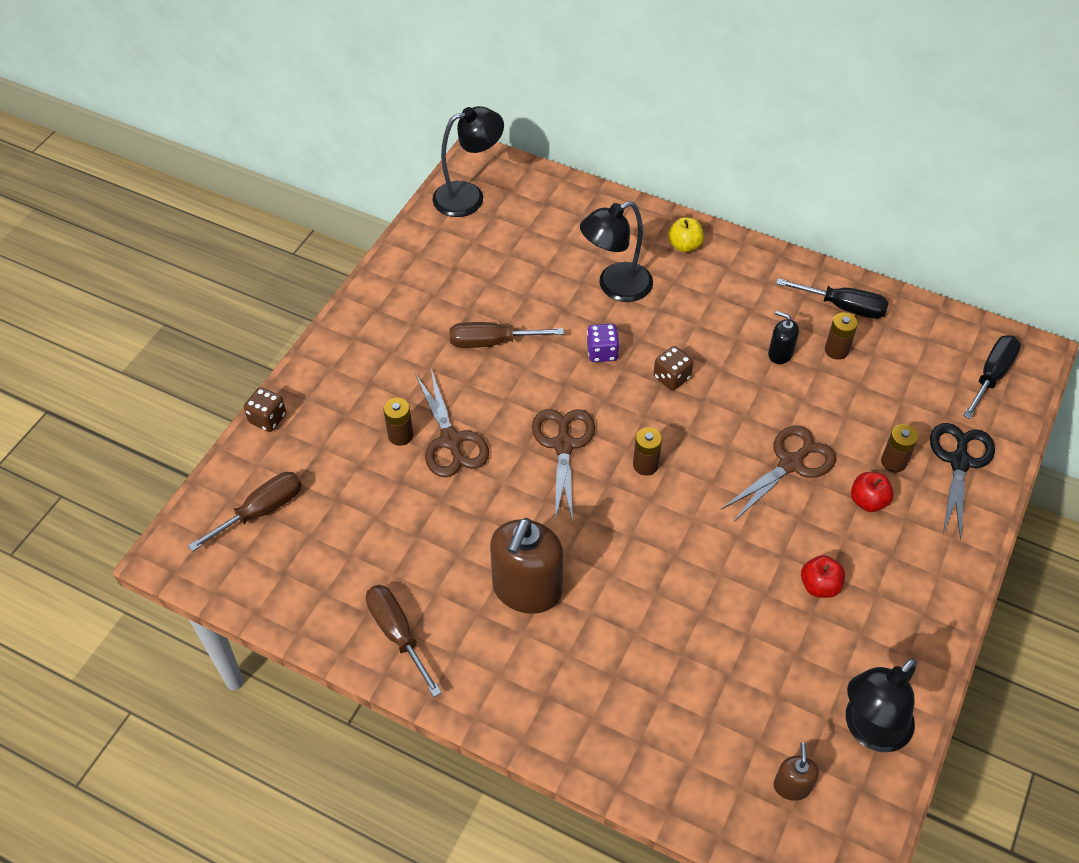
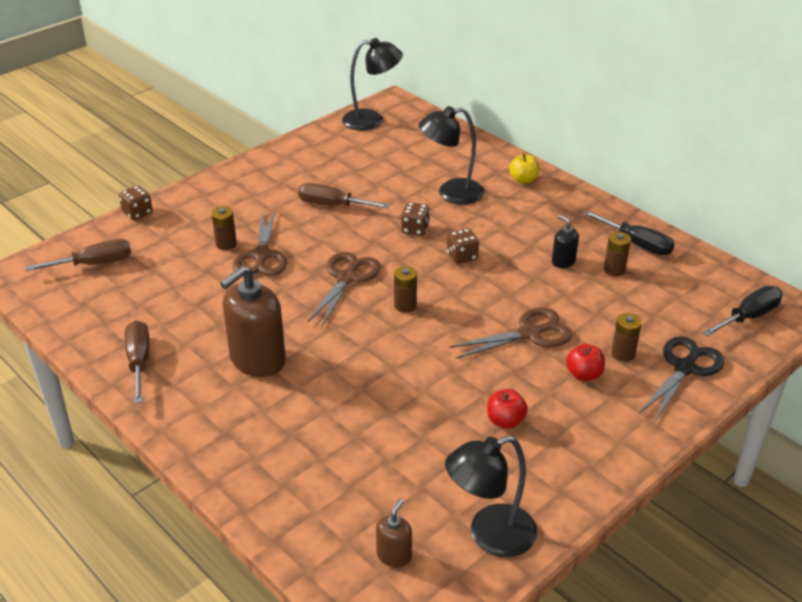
camera: 20 degrees right, 15 degrees down
purple dice [587,324,620,362] -> brown dice [401,202,430,236]

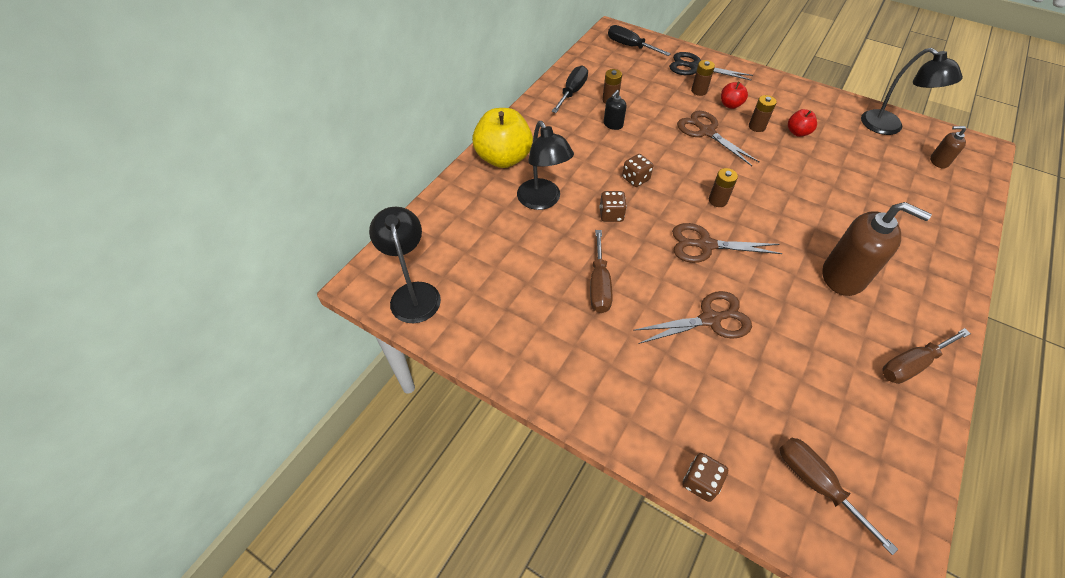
camera: 105 degrees left, 15 degrees up
brown battery [211,206,237,250] -> brown battery moved to [749,95,777,132]
yellow apple [509,154,540,184] -> yellow apple [472,108,533,168], size x2.09

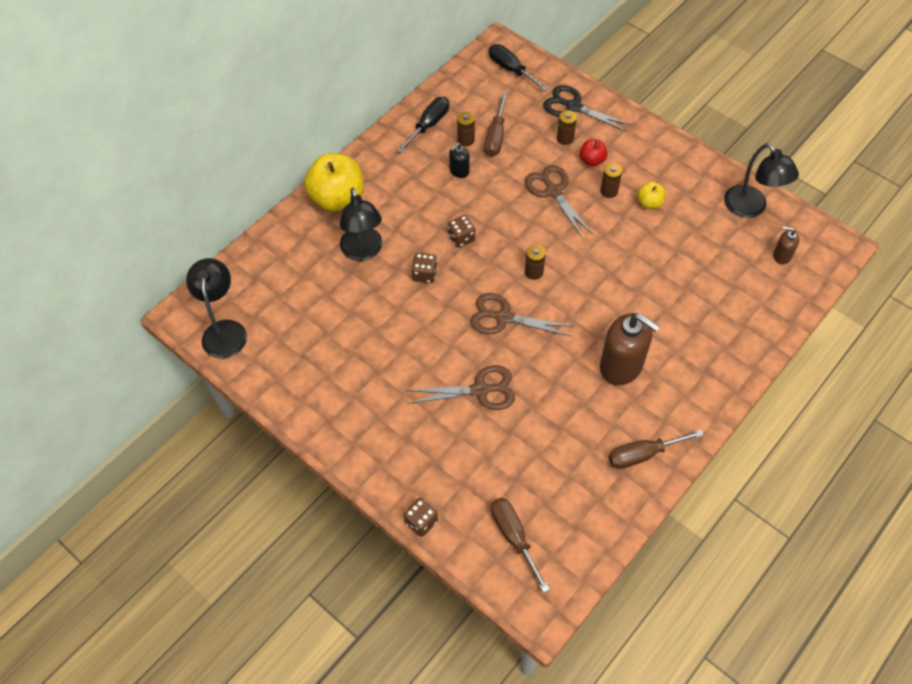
camera: 10 degrees right, 5 degrees up
brown screwdriver [590,230,612,313] -> brown screwdriver moved to [484,93,507,157]
red apple [788,109,817,137] -> yellow apple [637,182,666,209]

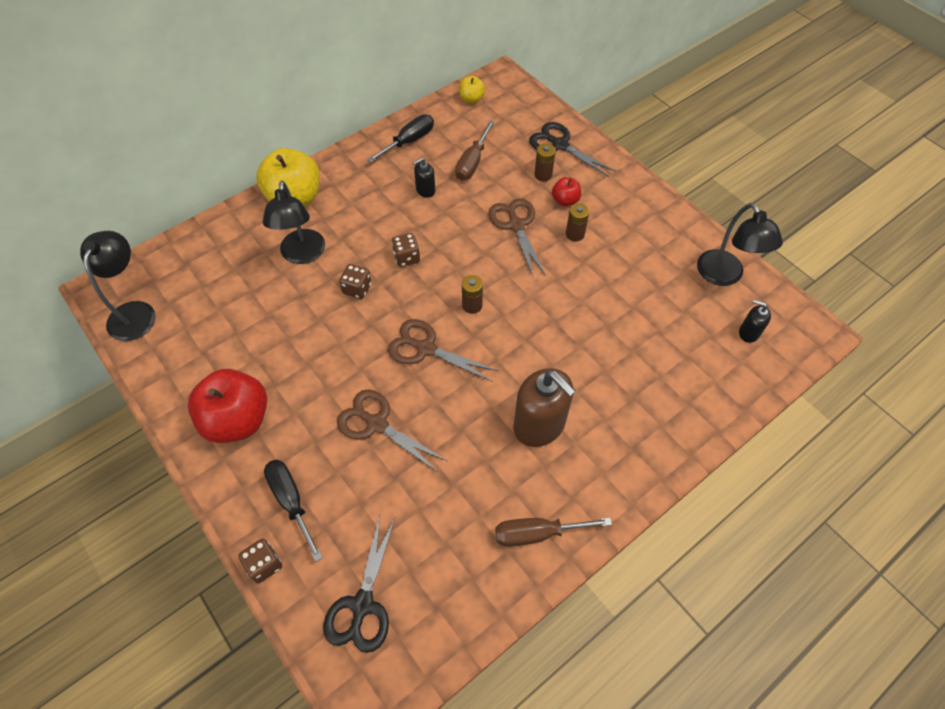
camera: 10 degrees right, 0 degrees up
brown scissors [407,365,515,410] -> brown scissors turned 150 degrees counterclockwise [337,389,447,472]
brown battery [457,112,475,146] -> none
black screwdriver [489,44,548,91] -> black screwdriver moved to [264,460,323,562]
brown screwdriver [491,498,550,593] -> black scissors [323,515,395,653]
yellow apple [637,182,666,209] -> yellow apple moved to [459,76,485,103]
brown soap dispenser [773,226,799,265] -> black soap dispenser [739,300,771,343]
none -> red apple [188,369,267,443]

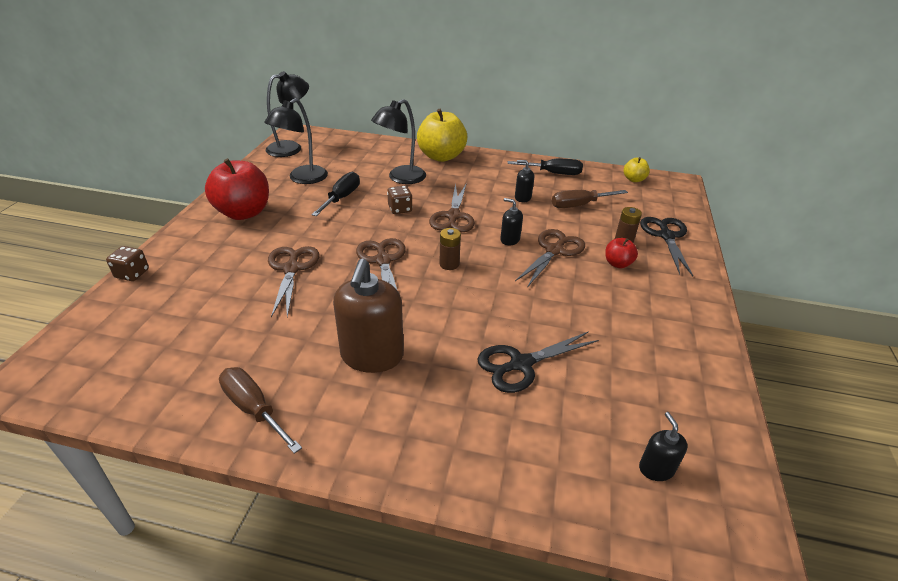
camera: 50 degrees right, 20 degrees down
black screwdriver [264,460,323,562] -> black screwdriver moved to [311,172,360,216]
black scissors [323,515,395,653] -> black scissors moved to [477,331,599,393]
brown dice [392,233,420,267] -> brown scissors [429,183,475,232]
brown battery [566,203,590,242] -> none
black lamp [697,203,783,286] -> black lamp moved to [264,98,328,184]
none -> black soap dispenser [500,198,523,245]

